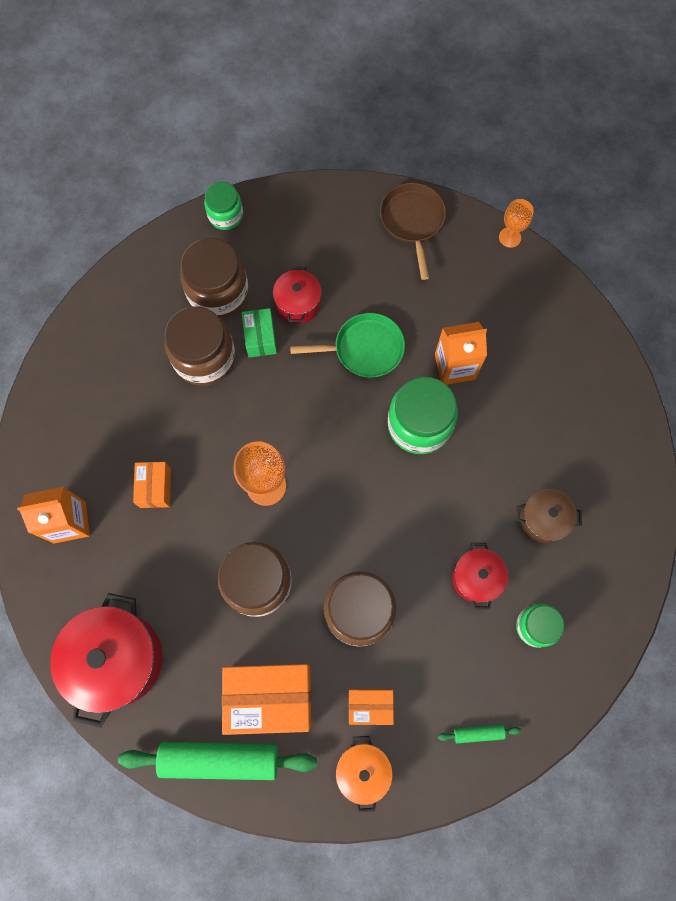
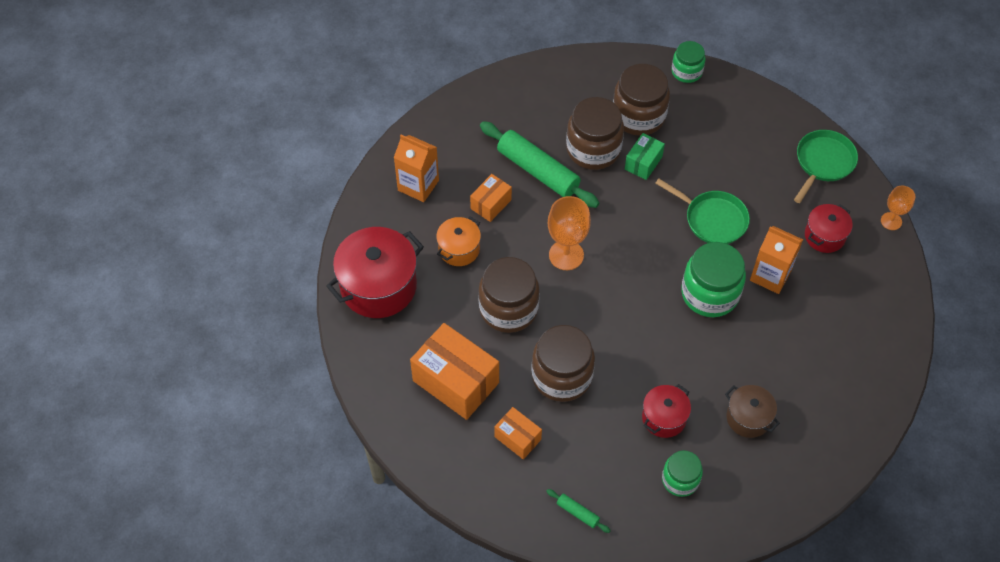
camera: 40 degrees right, 15 degrees down
green rolling pin [118,742,317,780] -> green rolling pin moved to [480,121,599,208]
red pot [273,266,321,324] -> red pot moved to [805,204,853,253]
orange pot [336,736,393,812] -> orange pot moved to [436,217,481,266]
brown pan [380,183,446,280] -> green pan [794,130,858,203]

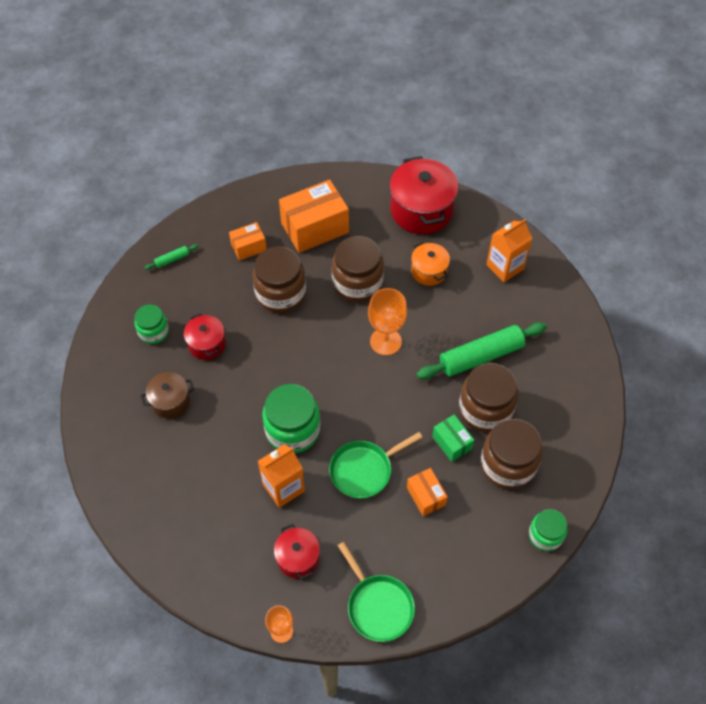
camera: 115 degrees right, 0 degrees up
orange box [470,174,512,222] -> orange box moved to [407,468,448,516]

